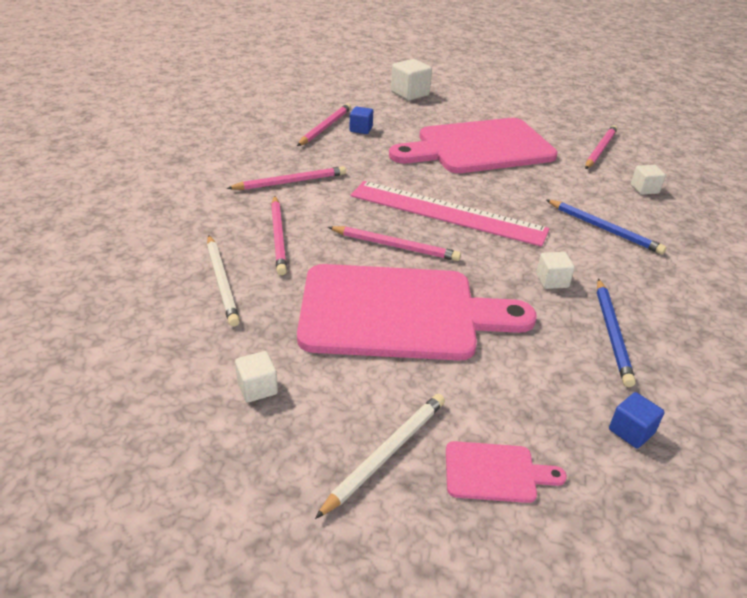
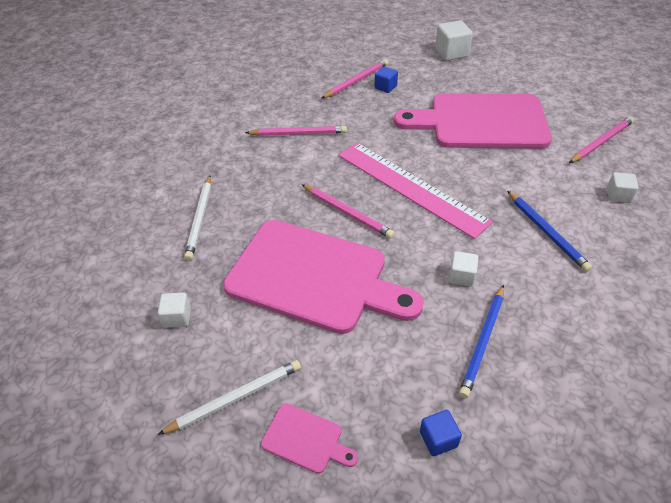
camera: 25 degrees right, 10 degrees up
pink pencil [271,196,287,275] -> none

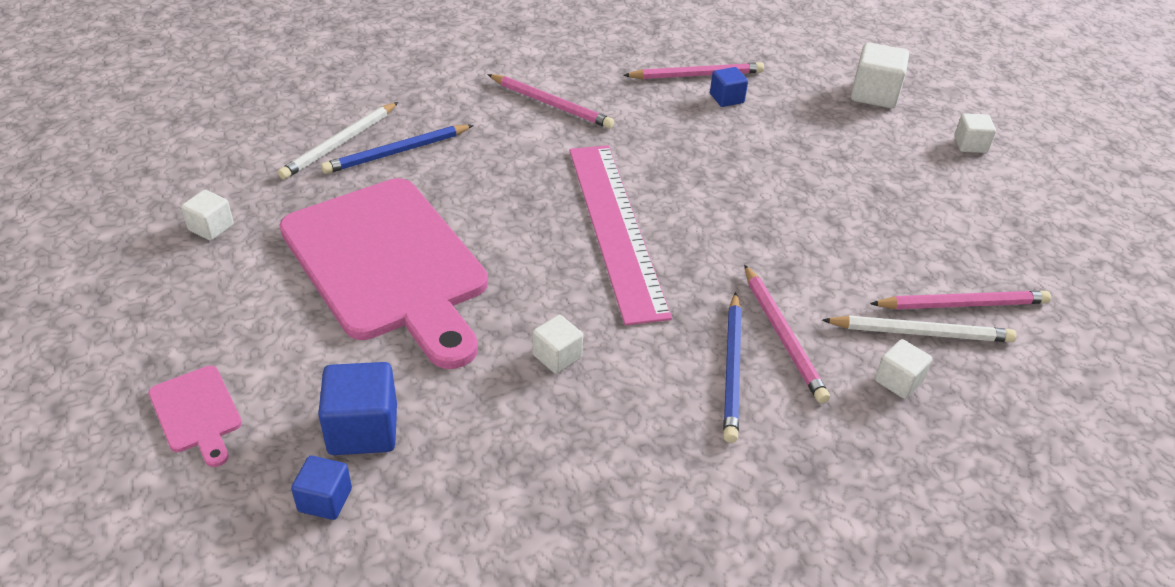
camera: 30 degrees right, 5 degrees down
white pencil [157,360,301,435] -> white pencil moved to [822,315,1016,342]
pink pencil [302,184,395,239] -> pink pencil moved to [744,265,830,403]
pink cutting board [394,93,552,149] -> none
blue pencil [459,285,504,398] -> blue pencil moved to [321,125,474,174]
none -> blue cube [318,362,397,455]
none -> white cube [954,113,996,153]

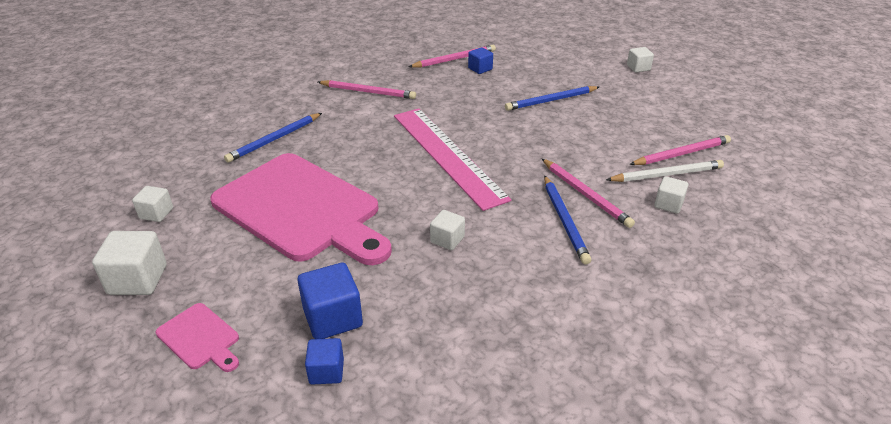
camera: 15 degrees left, 5 degrees down
white pencil [278,102,398,179] -> none
white cube [851,42,909,108] -> white cube moved to [92,231,167,295]
none -> blue pencil [505,86,599,111]

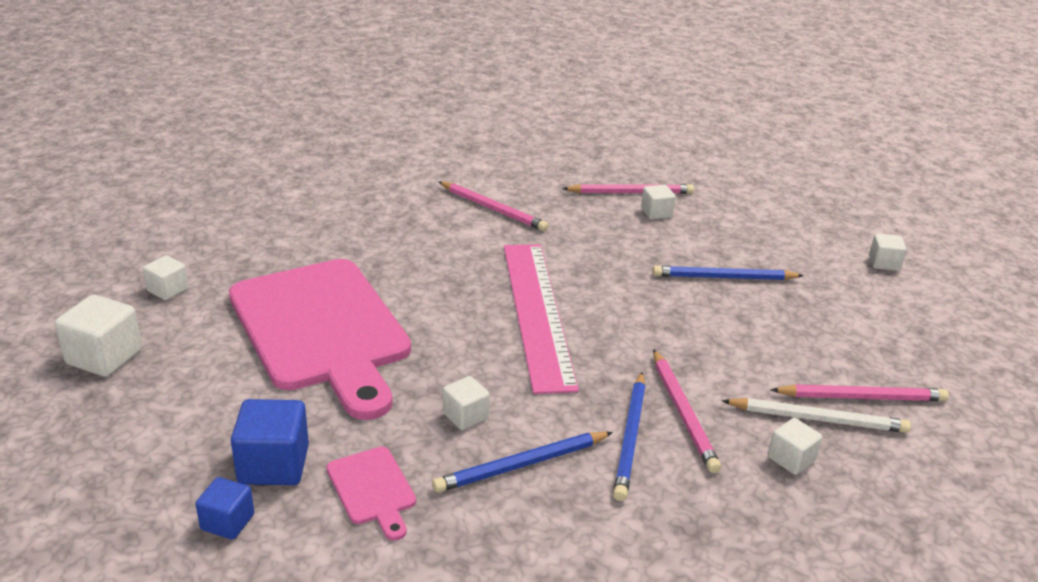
camera: 20 degrees right, 5 degrees down
pink cutting board [156,303,239,372] -> pink cutting board moved to [326,447,416,541]
blue pencil [224,113,322,163] -> blue pencil moved to [432,432,613,492]
blue cube [468,47,493,74] -> white cube [641,185,676,219]

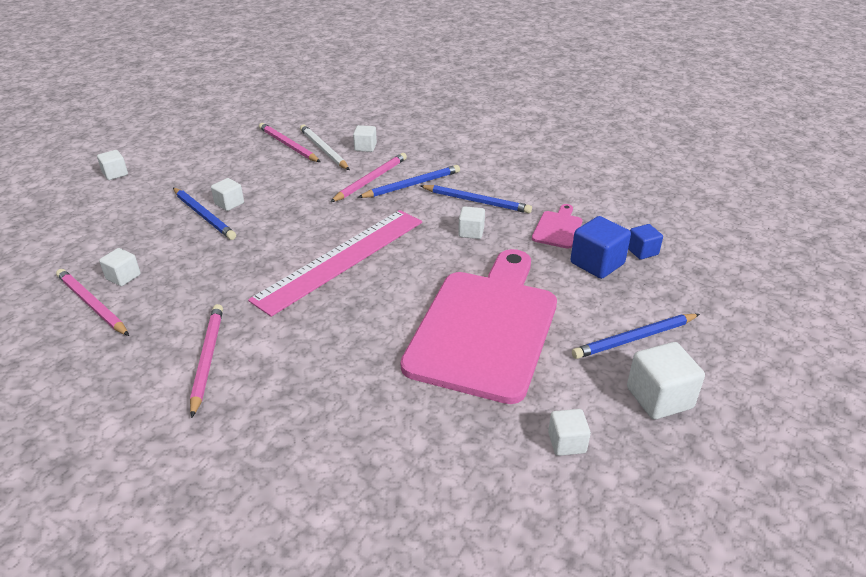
camera: 130 degrees left, 5 degrees up
none -> white cube [211,178,244,211]
none -> blue pencil [572,314,700,359]

